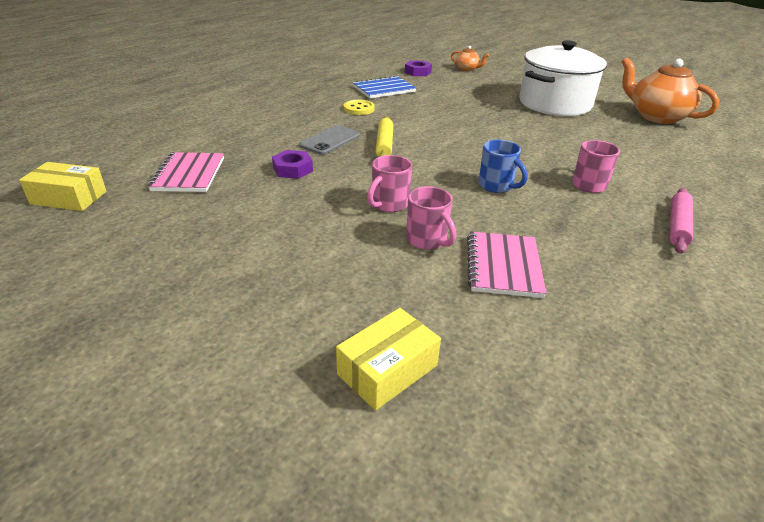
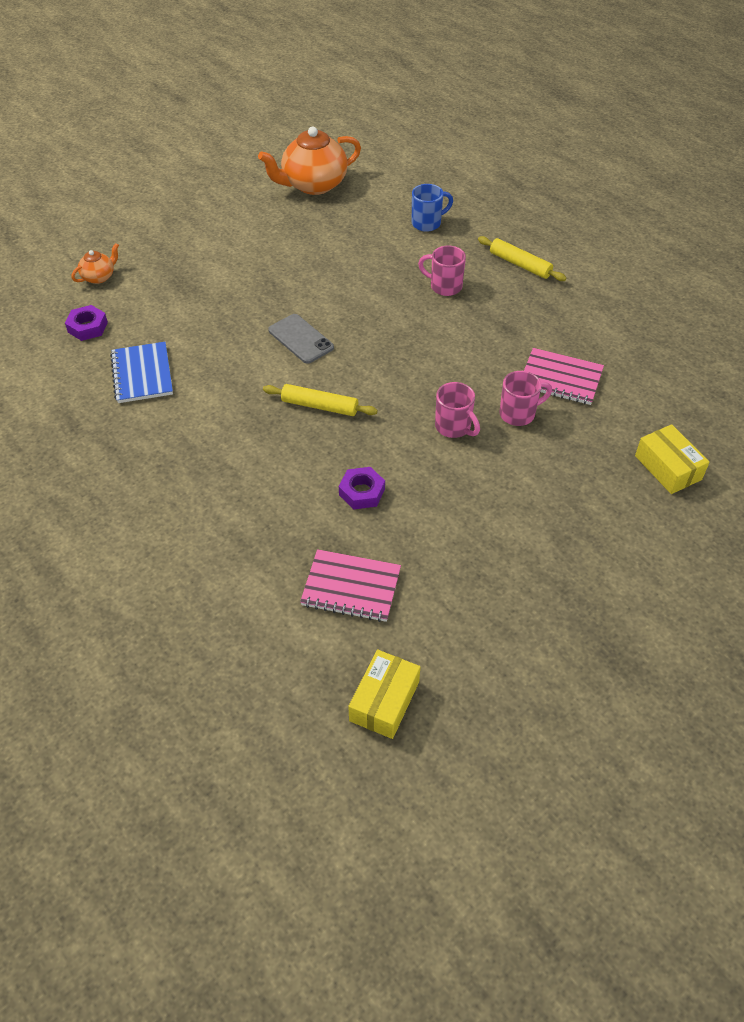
camera: 75 degrees left, 15 degrees up
grey phone [299,125,360,155] -> grey phone moved to [268,314,334,364]
yellow button [343,100,375,115] -> none
blue mug [479,140,528,193] -> blue mug moved to [412,184,453,232]
white pot [519,40,607,116] -> none
pink rolling pin [669,188,693,254] -> yellow rolling pin [478,236,566,281]

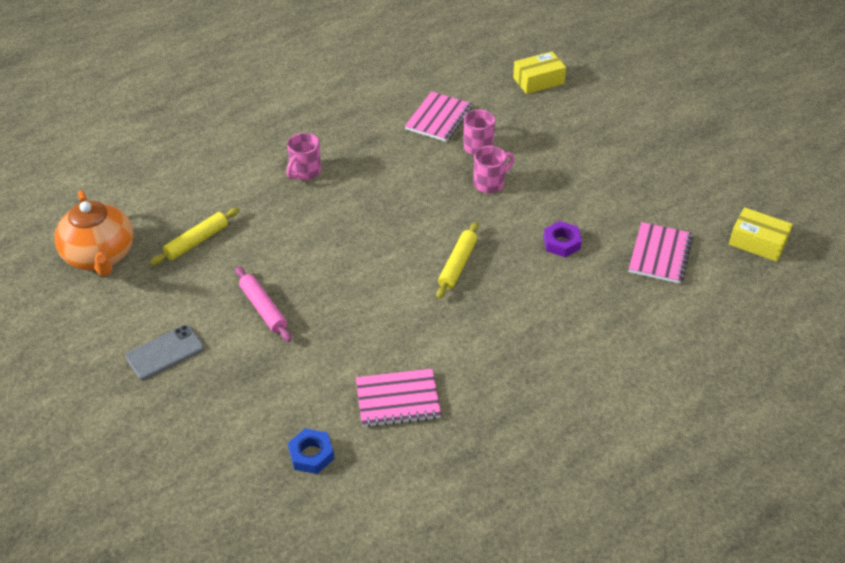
camera: 85 degrees left, 5 degrees down
purple nut [65,305,108,341] -> blue nut [288,428,334,474]
orange teapot [72,243,119,284] -> none
blue notebook [110,342,173,403] -> pink notebook [356,369,441,427]
grey phone [268,314,334,364] -> grey phone moved to [125,325,204,380]
blue mug [412,184,453,232] -> none
yellow rolling pin [478,236,566,281] -> yellow rolling pin moved to [150,207,239,265]
none -> pink rolling pin [235,266,292,342]

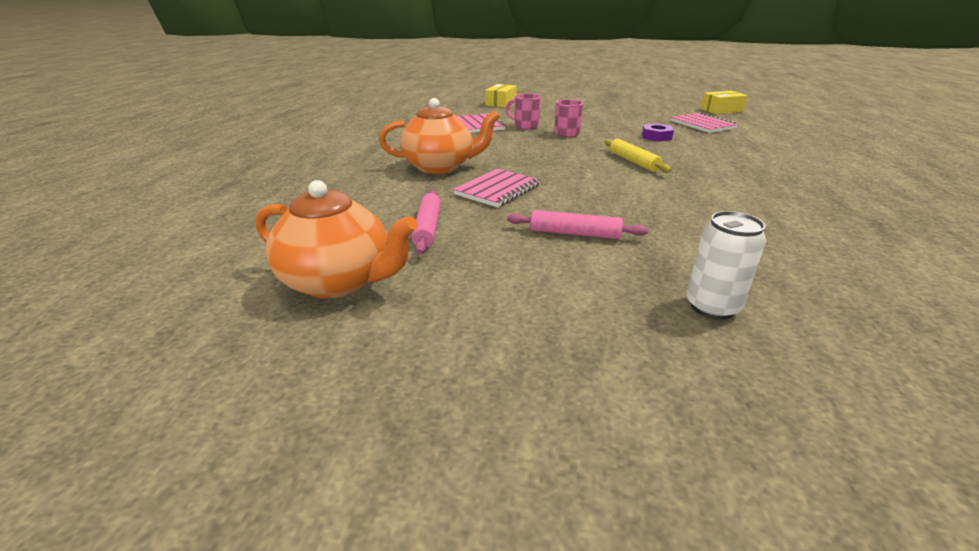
camera: 45 degrees left, 15 degrees down
grey phone [125,325,204,380] -> none
yellow rolling pin [150,207,239,265] -> pink rolling pin [412,190,441,254]
pink mug [287,133,321,180] -> orange teapot [379,98,500,174]
blue nut [288,428,334,474] -> none
pink notebook [356,369,441,427] -> pink notebook moved to [453,169,540,207]
none -> white can [686,211,766,320]

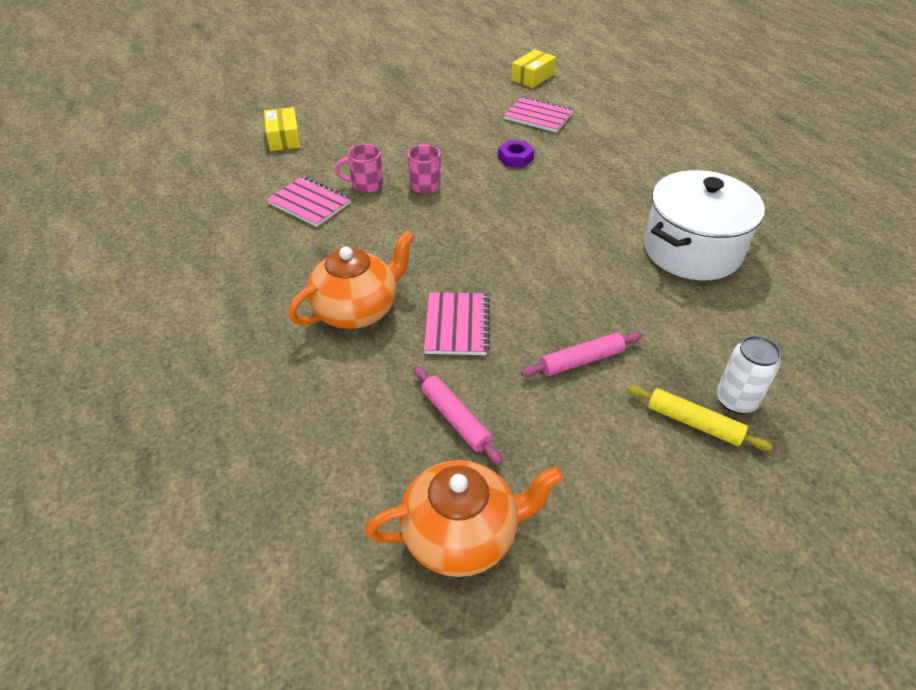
camera: 35 degrees left, 15 degrees up
yellow rolling pin [604,139,672,173] -> yellow rolling pin moved to [627,385,772,451]
none -> white pot [644,170,765,280]

